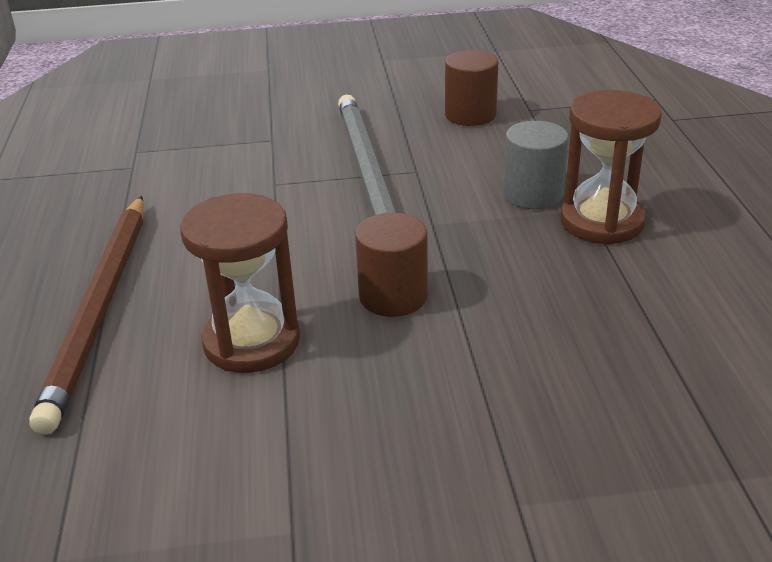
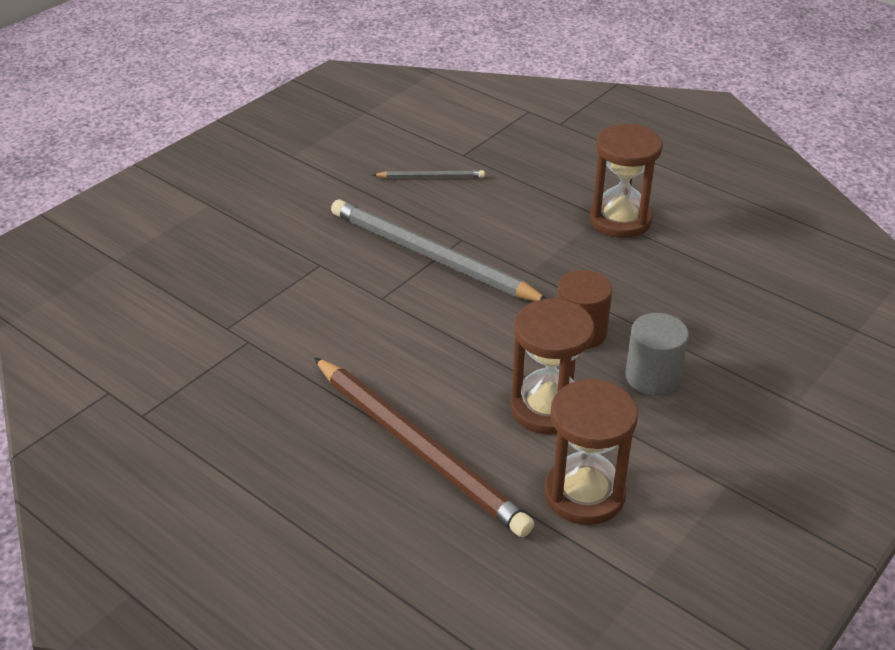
camera: 45 degrees left, 5 degrees up
brown cylinder [445,50,498,126] -> grey pencil [373,170,485,179]
grey cylinder [503,121,568,209] -> grey cylinder moved to [625,313,689,396]
none -> brown hourglass [544,379,638,525]

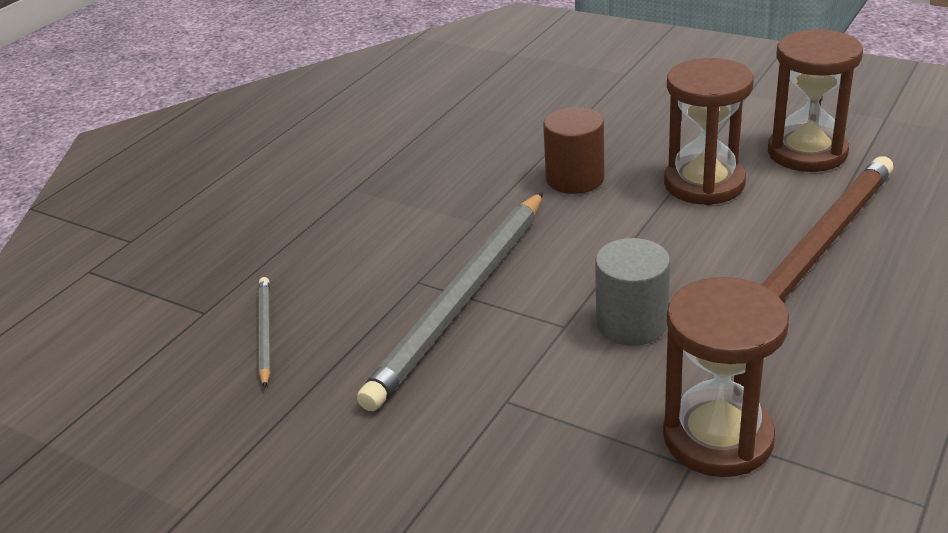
camera: 95 degrees left, 5 degrees down
brown hourglass [589,124,663,238] -> brown hourglass moved to [663,277,789,477]
grey cylinder [625,313,689,396] -> grey cylinder moved to [595,238,670,346]

